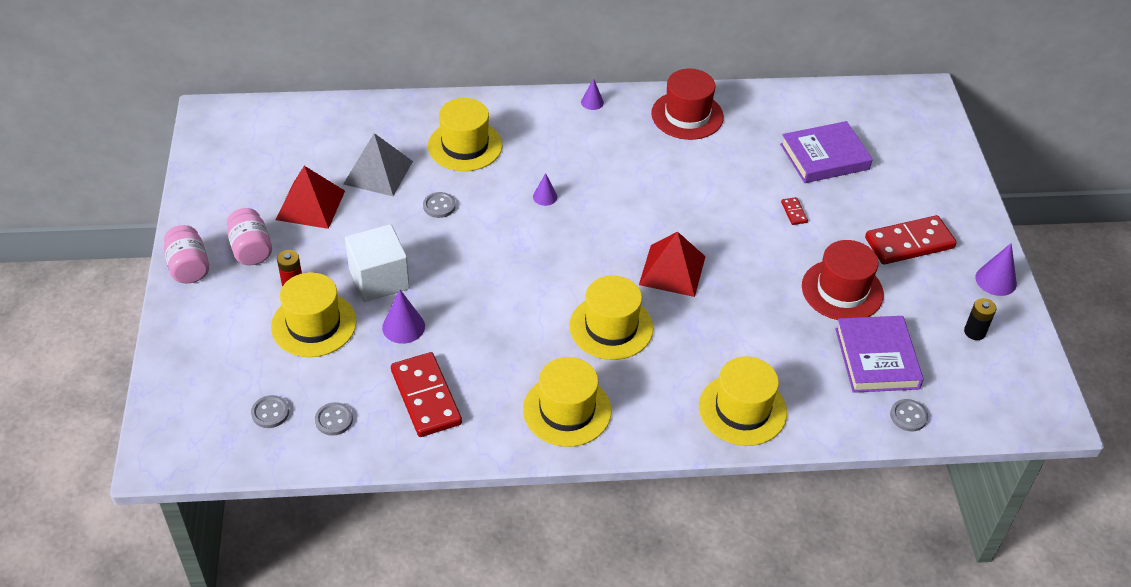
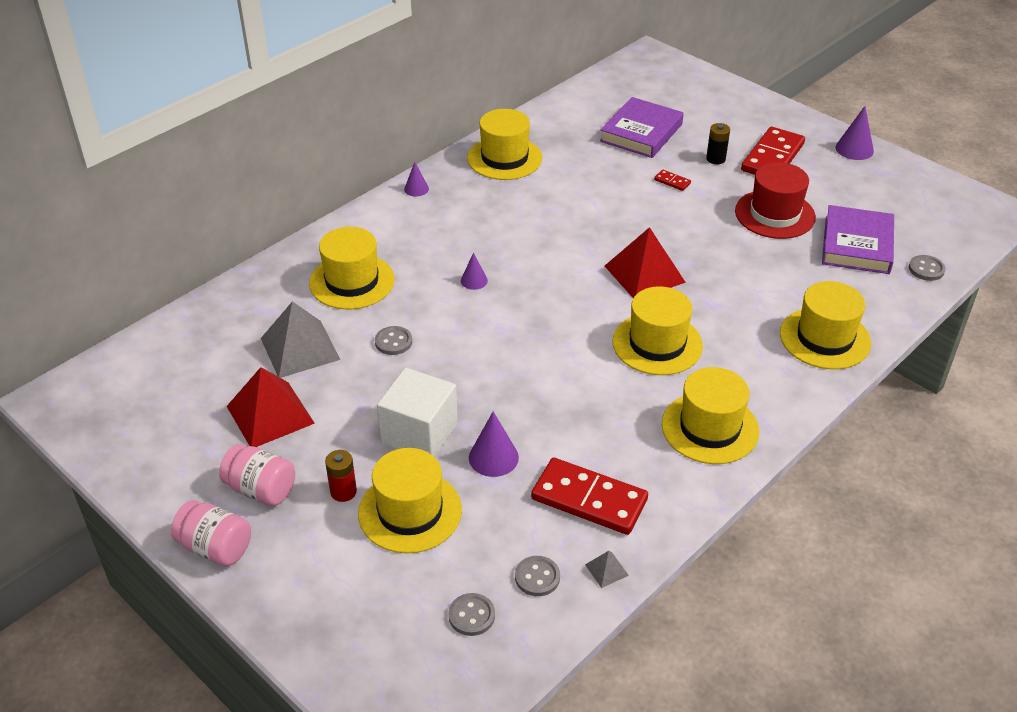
camera: 40 degrees left, 5 degrees down
red hat [651,69,724,140] -> yellow hat [467,109,542,180]
purple book [835,316,924,393] -> purple book turned 60 degrees clockwise [822,205,894,274]
black battery [964,298,996,340] -> black battery moved to [706,123,730,164]
none -> grey pyramid [585,551,629,588]

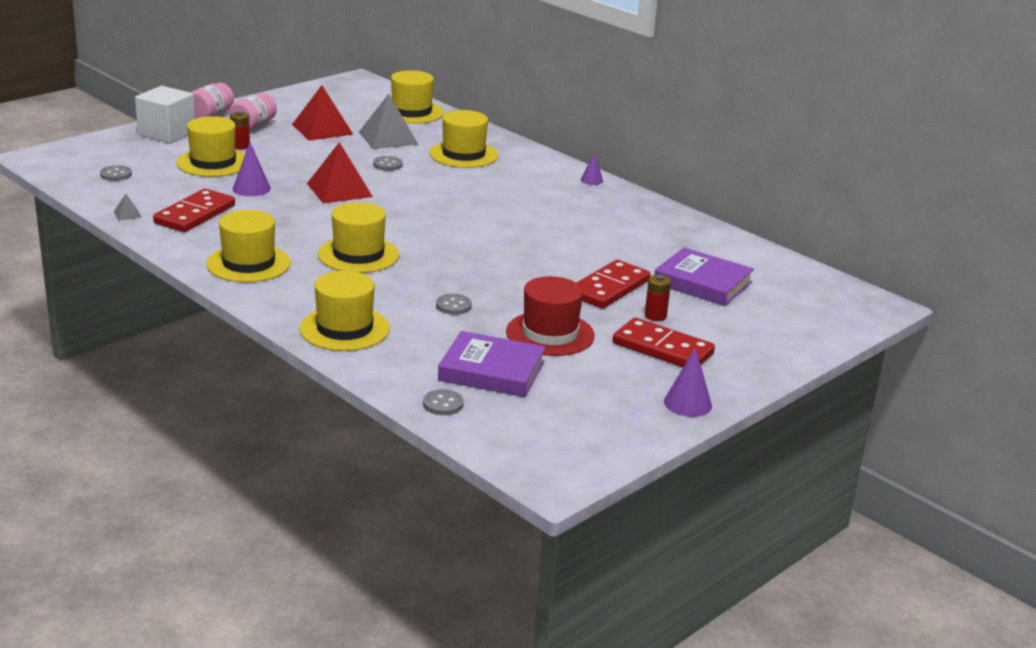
camera: 90 degrees right, 15 degrees down
white cube [377,367,458,457] -> white cube moved to [135,86,195,143]
purple cone [461,252,488,290] -> none
yellow hat [467,109,542,180] -> yellow hat moved to [391,70,444,124]
grey button [515,556,560,596] -> grey button moved to [436,294,472,315]
red pyramid [605,227,686,298] -> red pyramid moved to [307,142,373,203]
red domino [654,170,691,191] -> red domino [576,260,650,309], size x2.38
black battery [706,123,730,164] -> red battery [645,275,671,321]

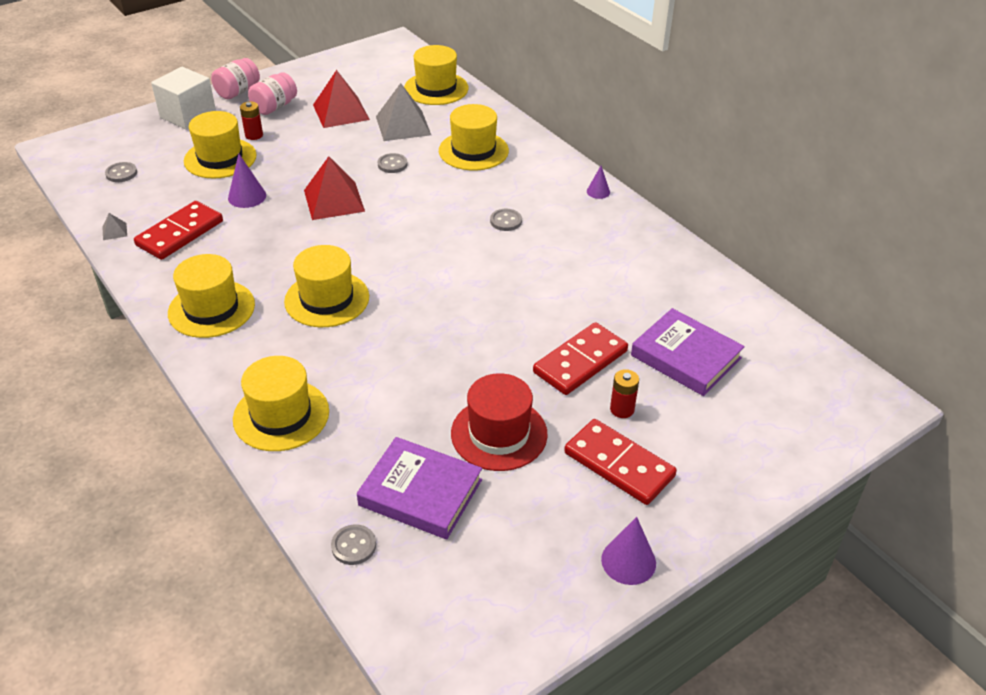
camera: 10 degrees right, 15 degrees up
grey button [436,294,472,315] -> grey button moved to [490,209,522,231]

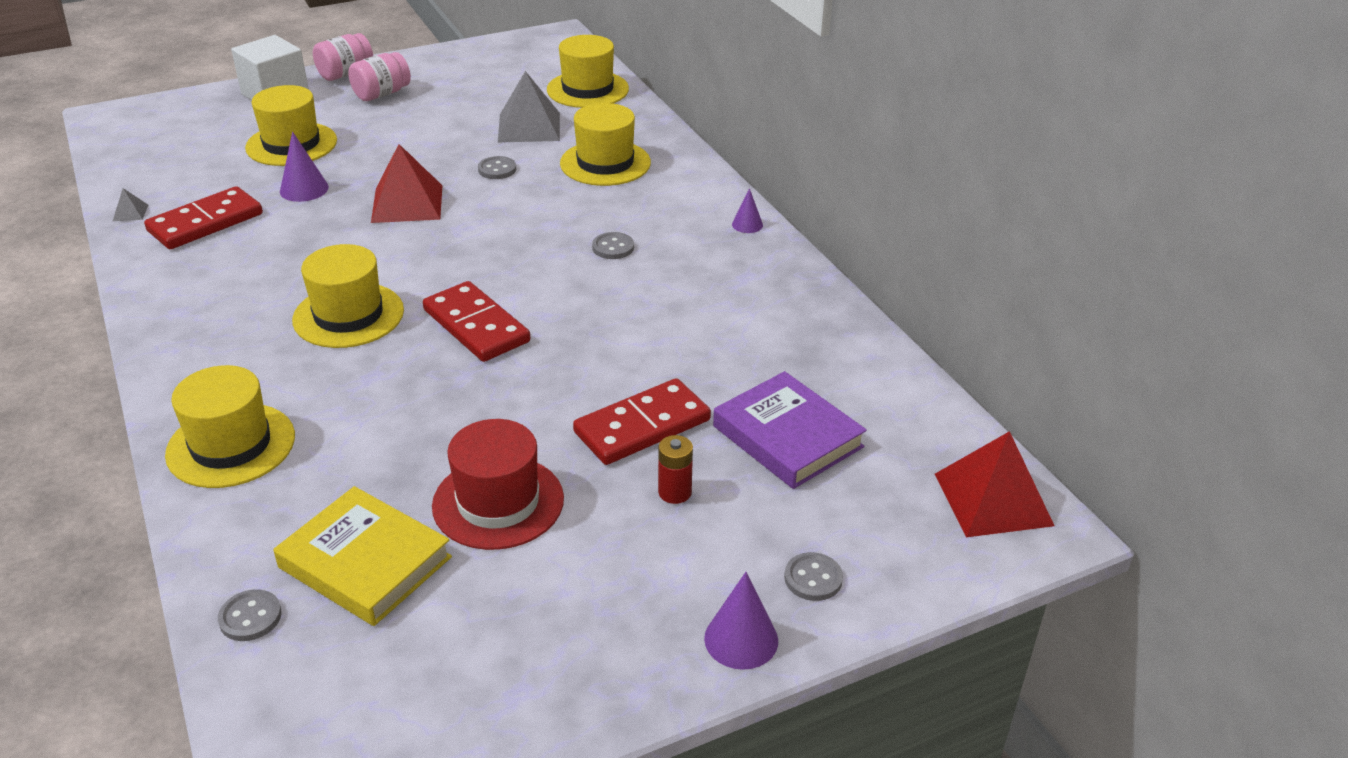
camera: 10 degrees right, 5 degrees down
grey button [105,162,137,182] -> grey button moved to [784,552,843,601]
yellow hat [168,254,255,338] -> none
red battery [240,101,263,140] -> none
red pyramid [313,70,370,128] -> red pyramid moved to [935,431,1054,537]
purple book [357,437,482,539] -> yellow book [273,486,452,626]
red domino [564,419,677,505] -> red domino moved to [423,281,530,362]
purple cone [601,517,656,585] -> purple cone moved to [704,572,778,670]

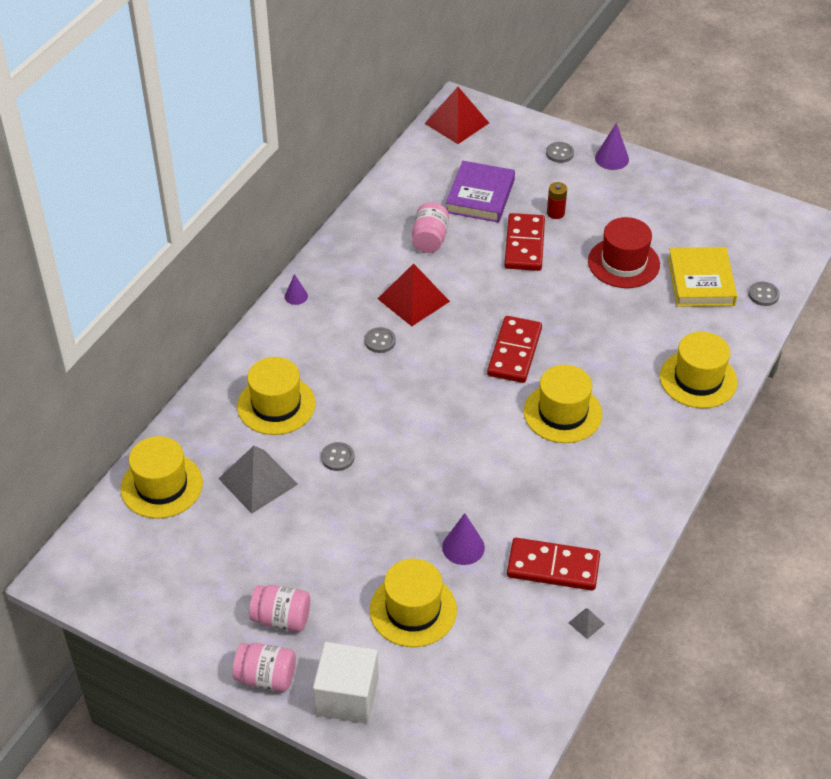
camera: 125 degrees left, 10 degrees up
red pyramid [371,144,443,223] -> red pyramid moved to [378,263,450,326]
red domino [573,378,711,465] -> red domino turned 75 degrees clockwise [504,213,545,271]
none -> pink jar [412,202,449,253]

